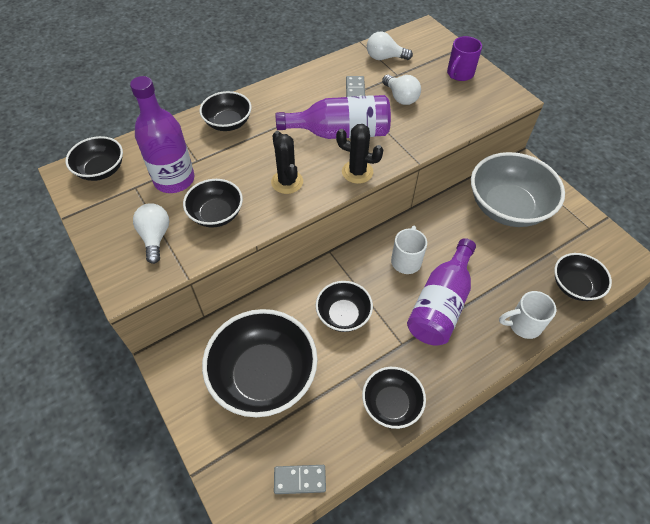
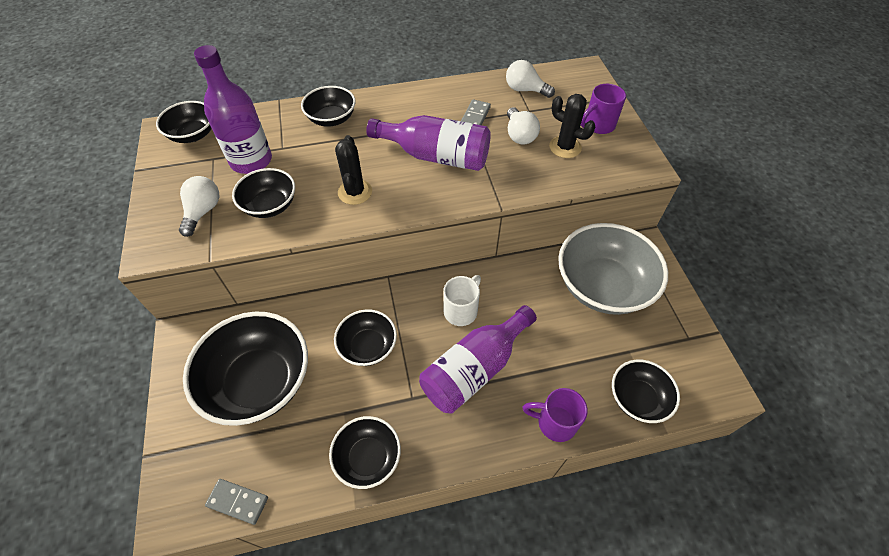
camera: 20 degrees right, 0 degrees up
black cactus [336,124,383,184] -> black cactus moved to [549,94,595,158]
white mug [499,291,556,339] -> purple mug [523,388,588,442]

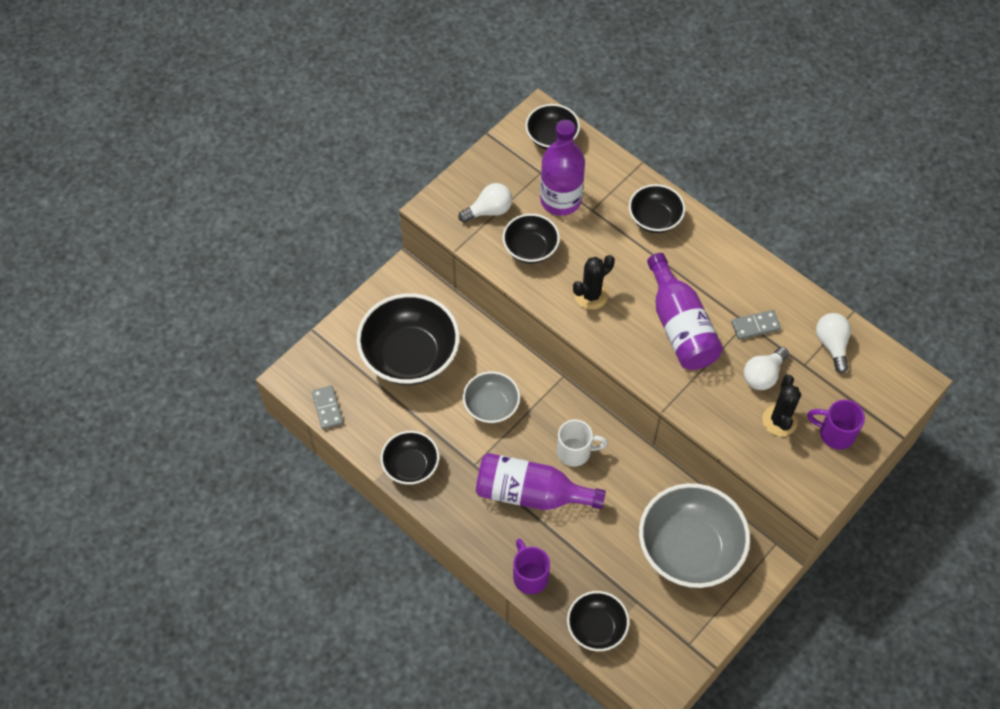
camera: 55 degrees right, 5 degrees up
black bowl [334,309,397,366] -> grey bowl [463,371,520,424]

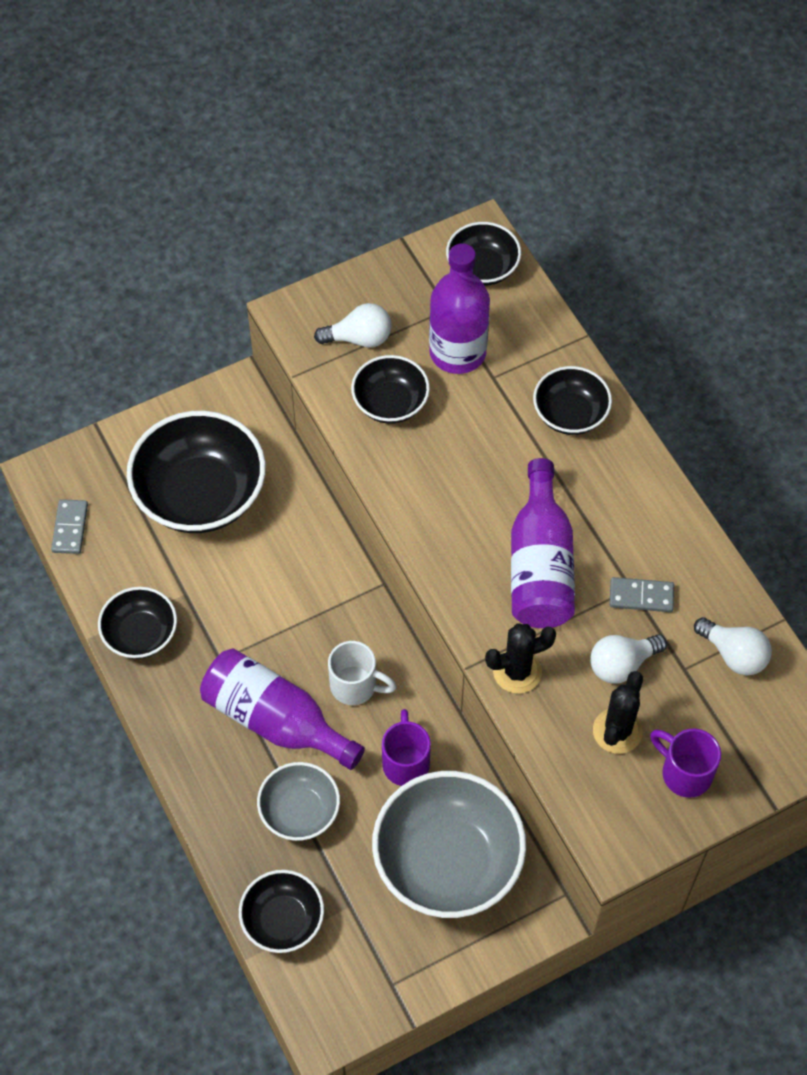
camera: 20 degrees right, 0 degrees up
grey bowl [463,371,520,424] -> grey bowl moved to [257,762,340,841]
purple mug [513,539,550,594] -> purple mug moved to [382,709,431,786]
black cactus [573,255,615,310] -> black cactus moved to [485,623,556,693]
white light bulb [816,313,851,373] -> white light bulb turned 120 degrees clockwise [694,617,772,675]

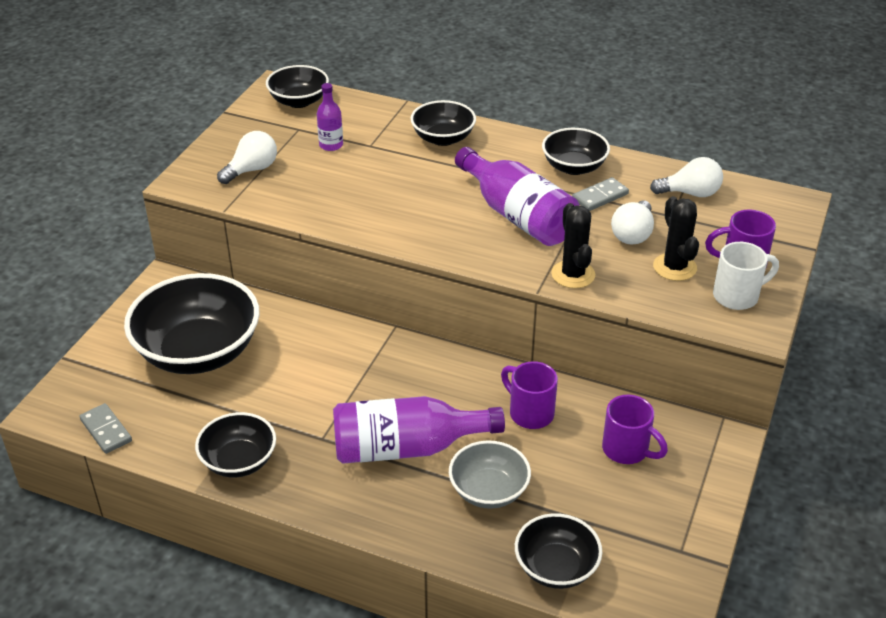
camera: 40 degrees left, 20 degrees down
white mug [328,641,396,705] -> white mug moved to [713,242,779,310]
black bowl [351,355,430,424] -> black bowl moved to [542,128,610,175]
grey bowl [372,771,526,918] -> purple mug [602,395,668,464]
purple bottle [429,243,490,374] -> purple bottle [317,83,343,151], size x0.49
black cactus [485,623,556,693] -> black cactus turned 45 degrees counterclockwise [551,203,595,288]

